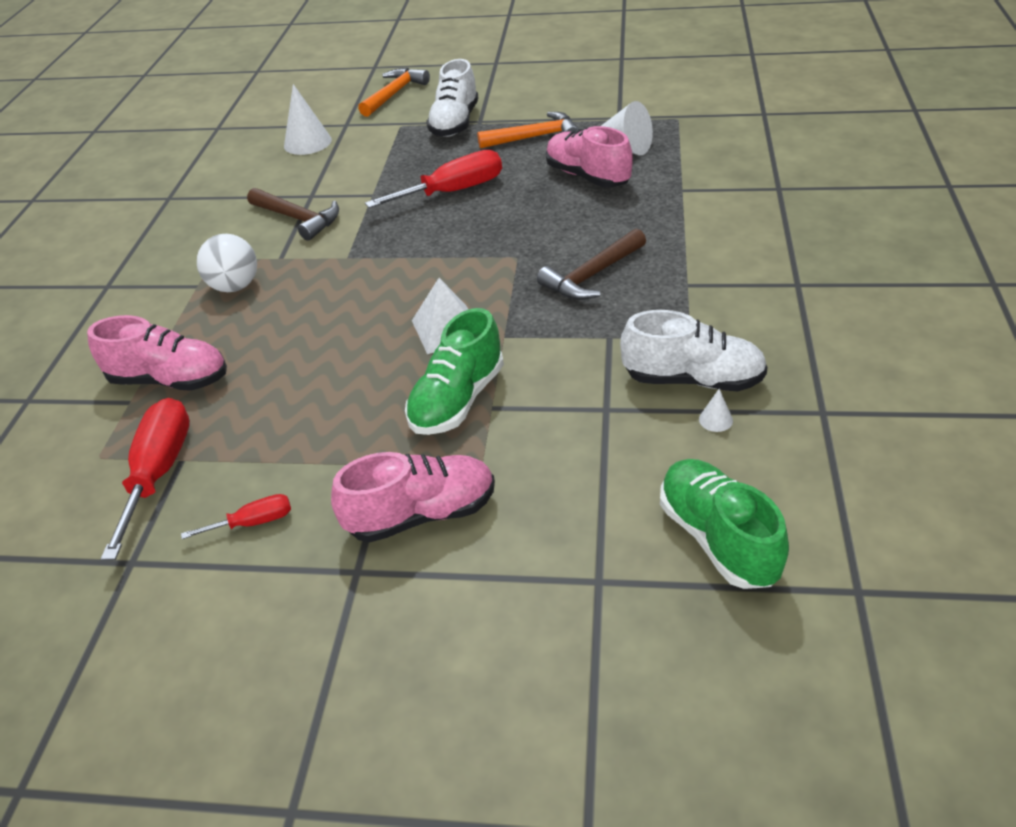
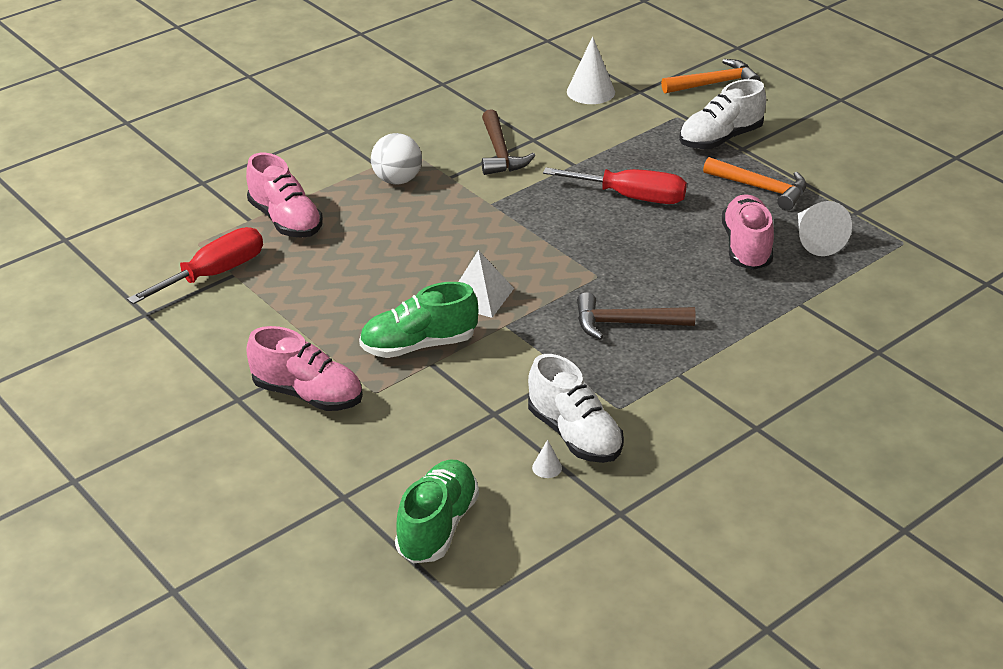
camera: 40 degrees right, 5 degrees down
red screwdriver [181,494,291,539] -> none

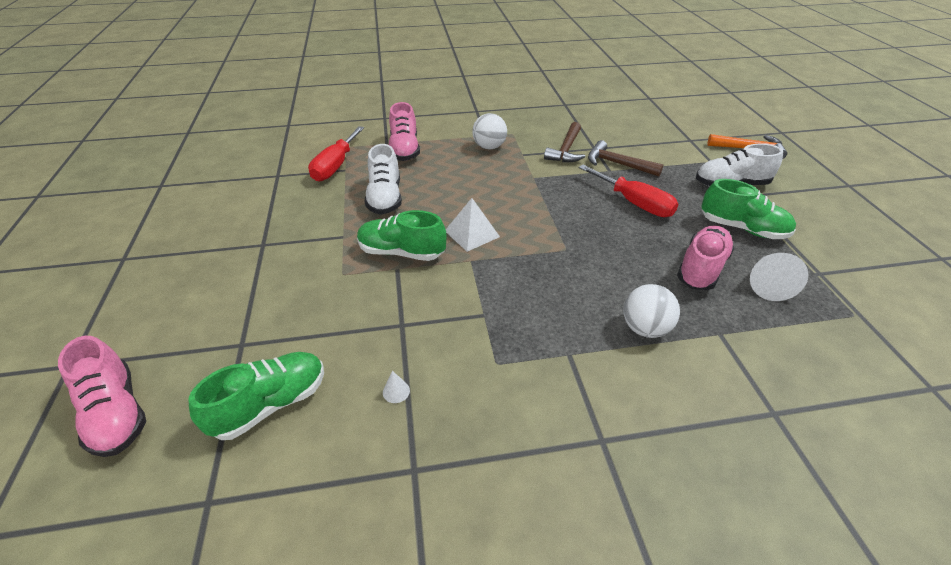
camera: 30 degrees right, 5 degrees up
red screwdriver [127,227,263,304] -> red screwdriver turned 120 degrees clockwise [308,126,364,182]
pink shoe [246,326,363,411] -> pink shoe moved to [58,336,146,457]
white shoe [528,354,624,463] -> white shoe moved to [364,144,402,215]
white cone [567,36,615,104] -> none
brown hammer [577,292,696,340] -> brown hammer moved to [588,140,663,177]
orange hammer [703,157,807,211] -> green shoe [701,179,796,239]
none -> white ball [624,284,680,338]

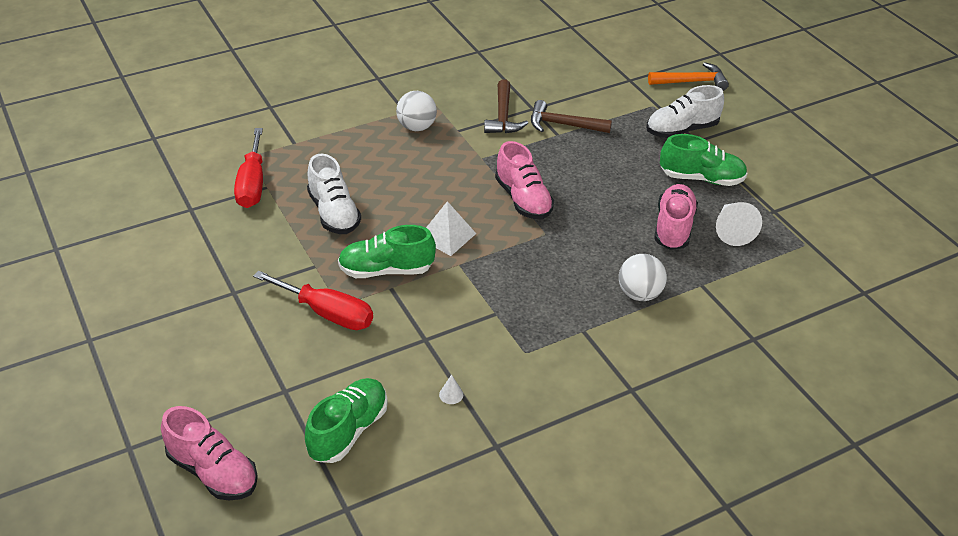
camera: 20 degrees left, 0 degrees up
pink shoe [389,102,420,161] -> pink shoe moved to [495,141,554,219]
red screwdriver [579,165,679,217] -> red screwdriver moved to [253,271,373,330]

